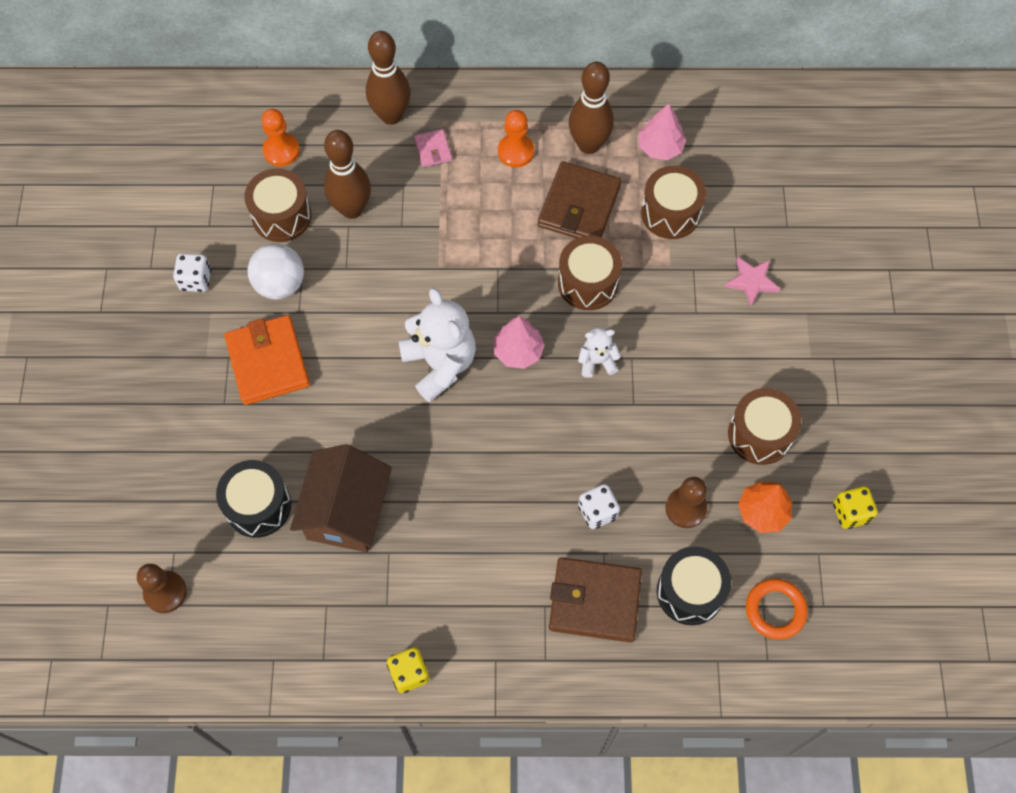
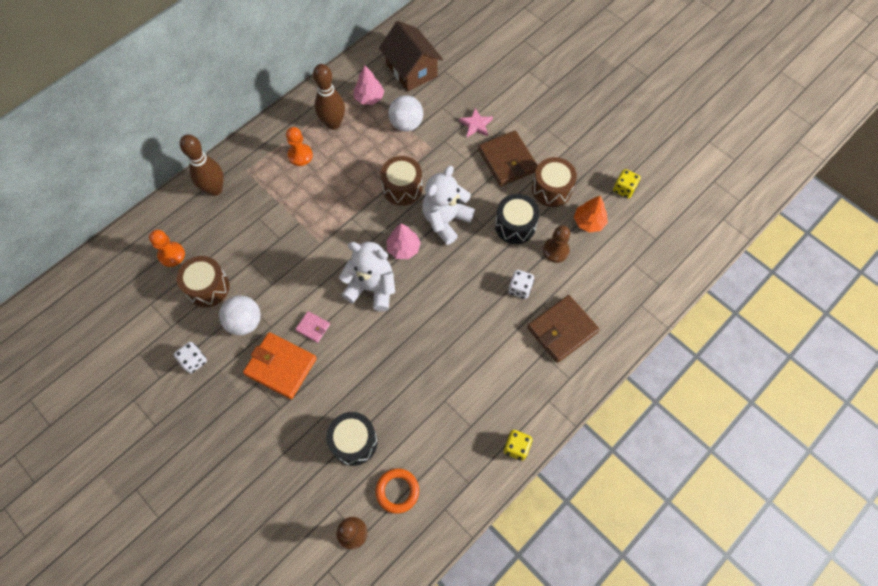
camera: 45 degrees left, 0 degrees up
brown house [290,444,392,552] -> brown house moved to [379,21,443,92]
brown bowling pin [324,130,371,219] -> none
pink wallet [414,129,452,167] -> pink wallet moved to [295,311,330,343]
brown wallet [538,161,621,238] -> brown wallet moved to [478,131,538,186]
white teddy bear [578,327,621,378] -> white teddy bear [422,166,475,245], size x1.95
brown drum [641,166,706,239] -> white ball [388,95,423,132]
black drum [657,546,731,625] -> black drum moved to [495,194,539,244]
orange ring [746,579,808,640] -> orange ring moved to [375,468,419,514]

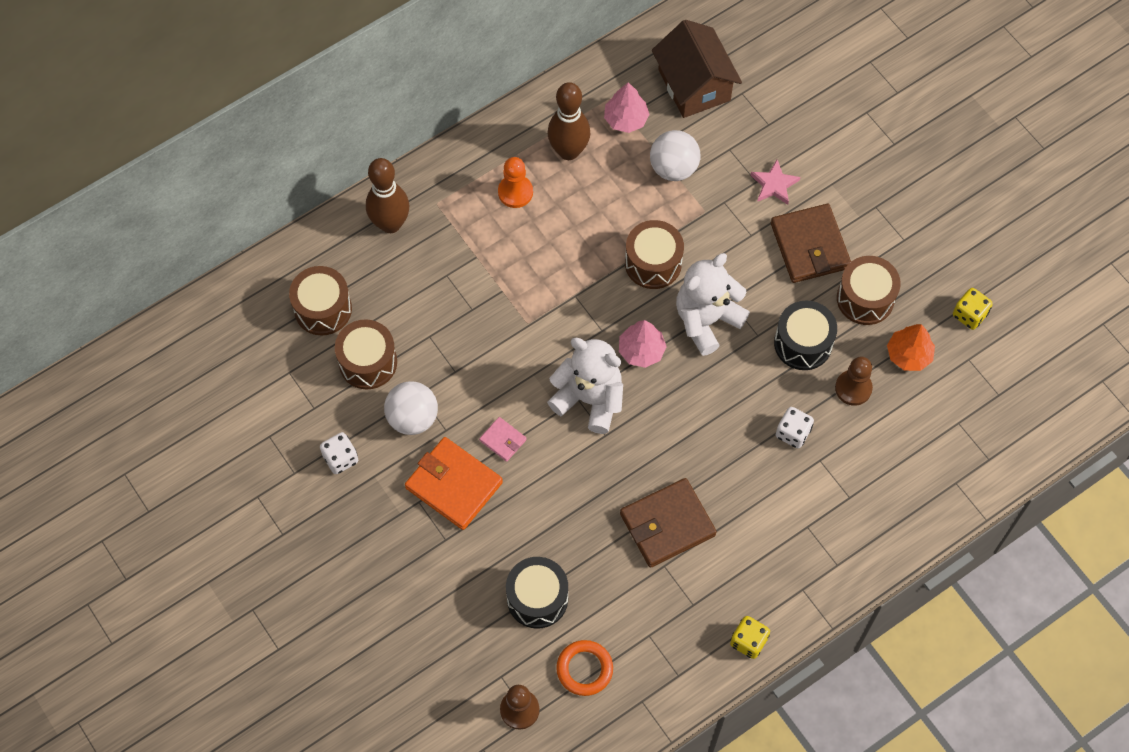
camera: 10 degrees right, 0 degrees up
orange pawn [149,230,185,267] -> brown drum [289,266,352,335]
brown wallet [527,295,600,363] -> brown wallet moved to [620,478,717,568]

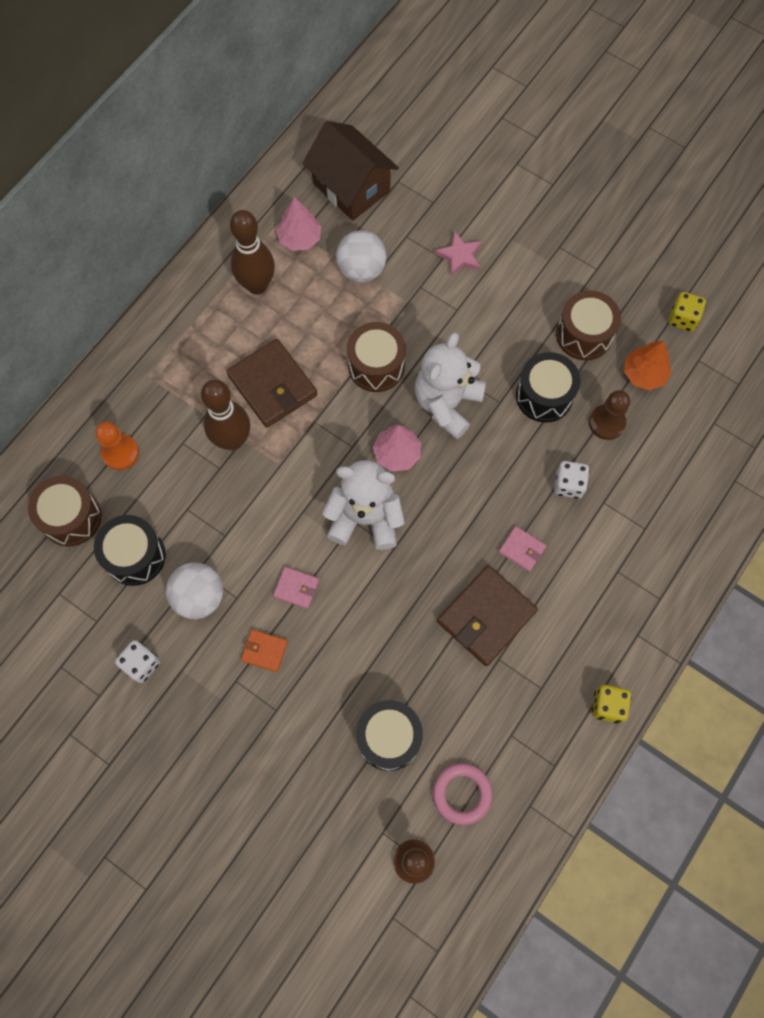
camera: 20 degrees left, 5 degrees up
brown drum [335,319,397,389] -> black drum [94,515,166,586]
brown bowling pin [366,158,409,233] -> brown bowling pin moved to [201,380,250,451]
orange wallet [405,437,503,530] -> orange wallet [241,629,288,672], size x0.49
orange pawn [498,157,533,208] -> orange pawn moved to [95,421,139,470]
orange ring [556,640,613,696] -> pink ring [433,763,492,825]
brown wallet [771,204,851,283] -> brown wallet moved to [226,339,317,428]
none -> pink wallet [499,526,547,572]

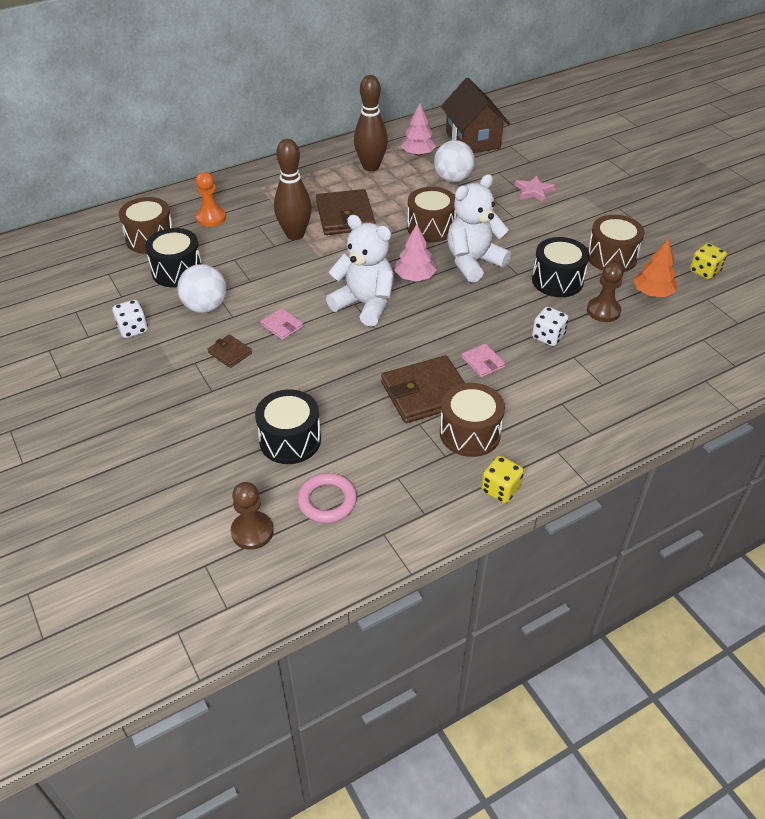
camera: 25 degrees right, 25 degrees down
orange wallet [241,629,288,672] -> brown wallet [208,334,252,368]
none -> brown drum [440,383,505,457]

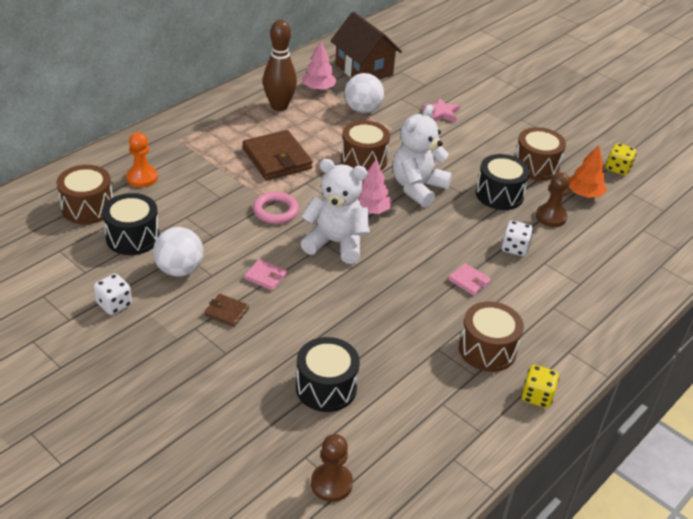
camera: 20 degrees left, 5 degrees down
brown bowling pin [274,139,312,240] -> none
pink ring [297,473,357,523] -> pink ring moved to [253,192,299,224]
brown wallet [381,355,465,423] -> none

